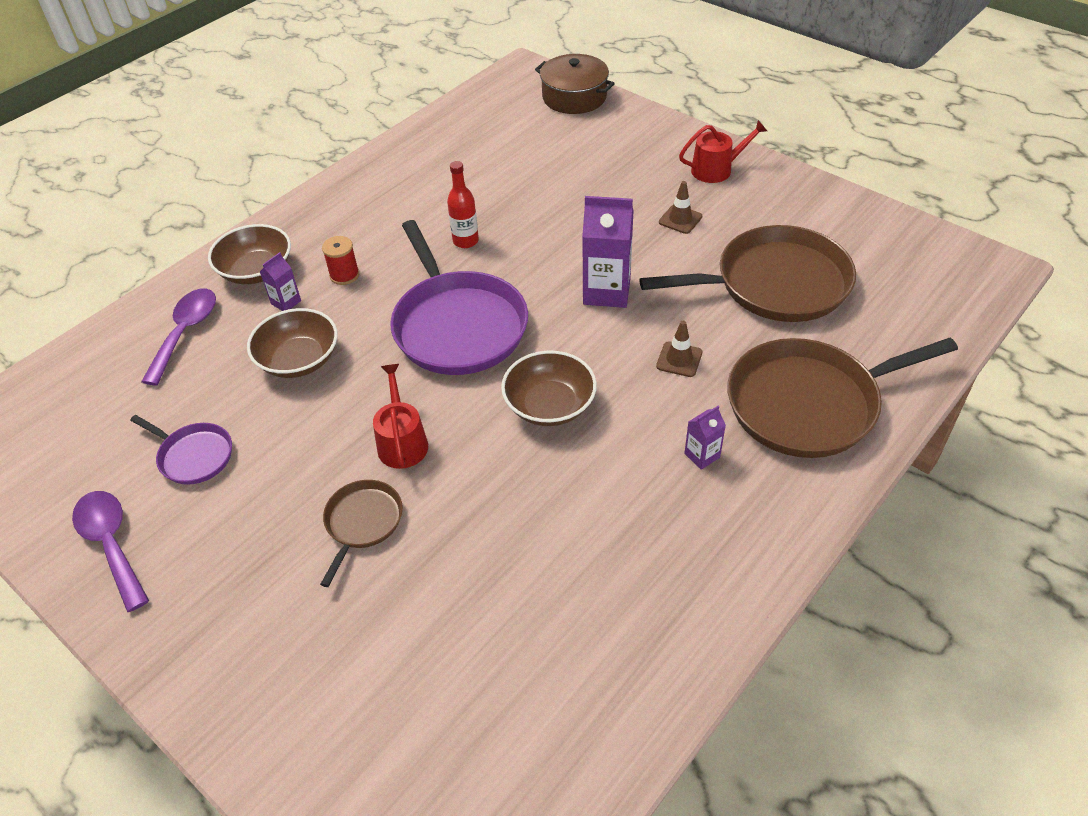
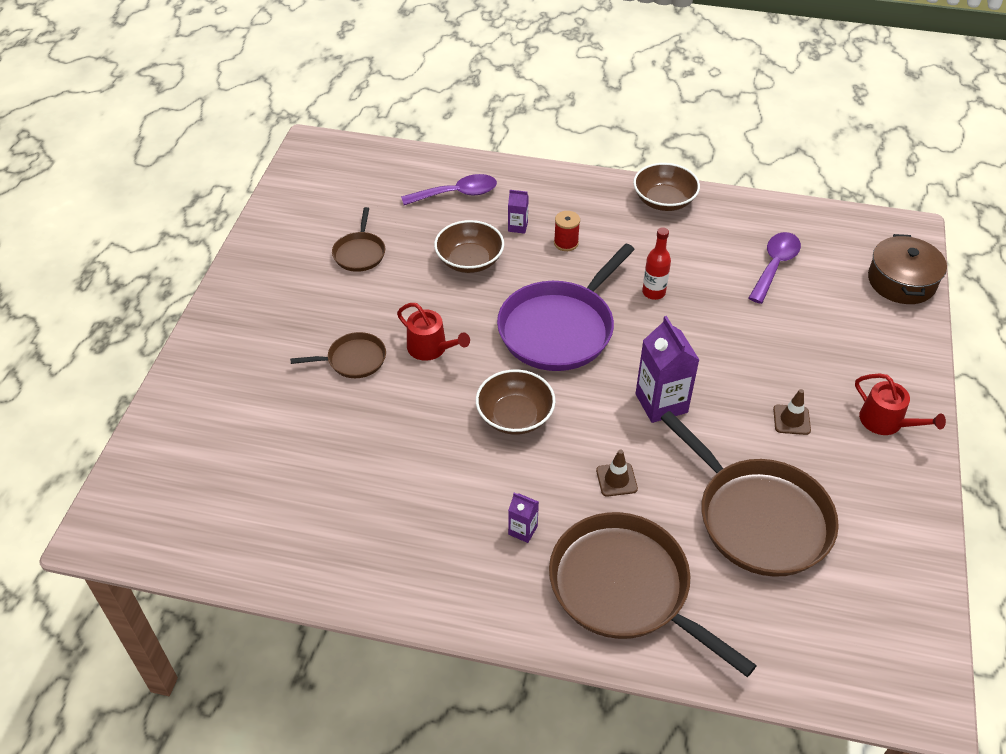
camera: 60 degrees right, 0 degrees up
purple spoon [72,491,149,612] -> purple spoon moved to [749,232,801,304]
purple pan [130,415,232,485] -> brown pan [332,207,385,272]
brown bowl [208,224,291,284] -> brown bowl moved to [633,163,700,211]
red watering can [373,364,428,469] -> red watering can turned 75 degrees clockwise [397,303,470,361]

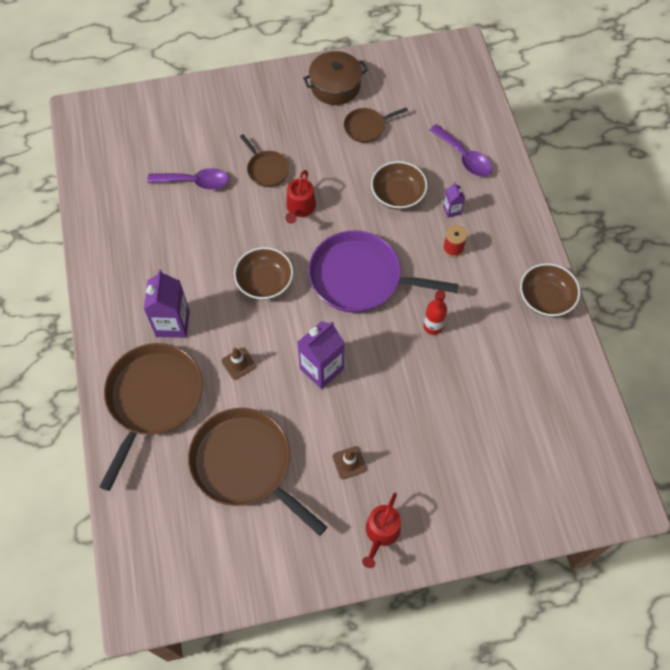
camera: 65 degrees right, 15 degrees up
purple carton [508,493,539,543] -> purple carton [144,270,190,338], size x1.99
brown pan [660,411,839,577] -> brown pan turned 105 degrees clockwise [188,408,327,536]
purple spoon [749,232,801,304] -> purple spoon moved to [147,168,229,190]
brown pot [868,234,947,304] -> brown pot moved to [303,51,368,105]

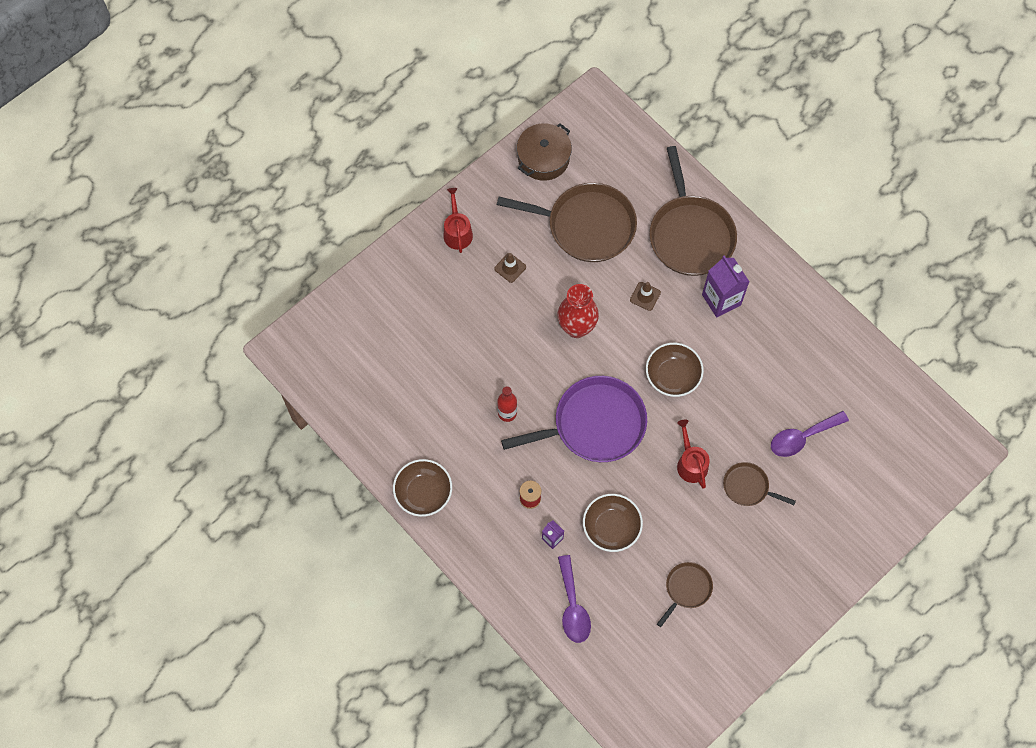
camera: 150 degrees right, 5 degrees up
purple carton [297,321,345,389] -> red vase [557,284,599,338]
brown pot [303,51,368,105] -> brown pot moved to [517,123,572,181]
purple spoon [430,124,492,177] -> purple spoon turned 120 degrees counterclockwise [558,555,591,643]

